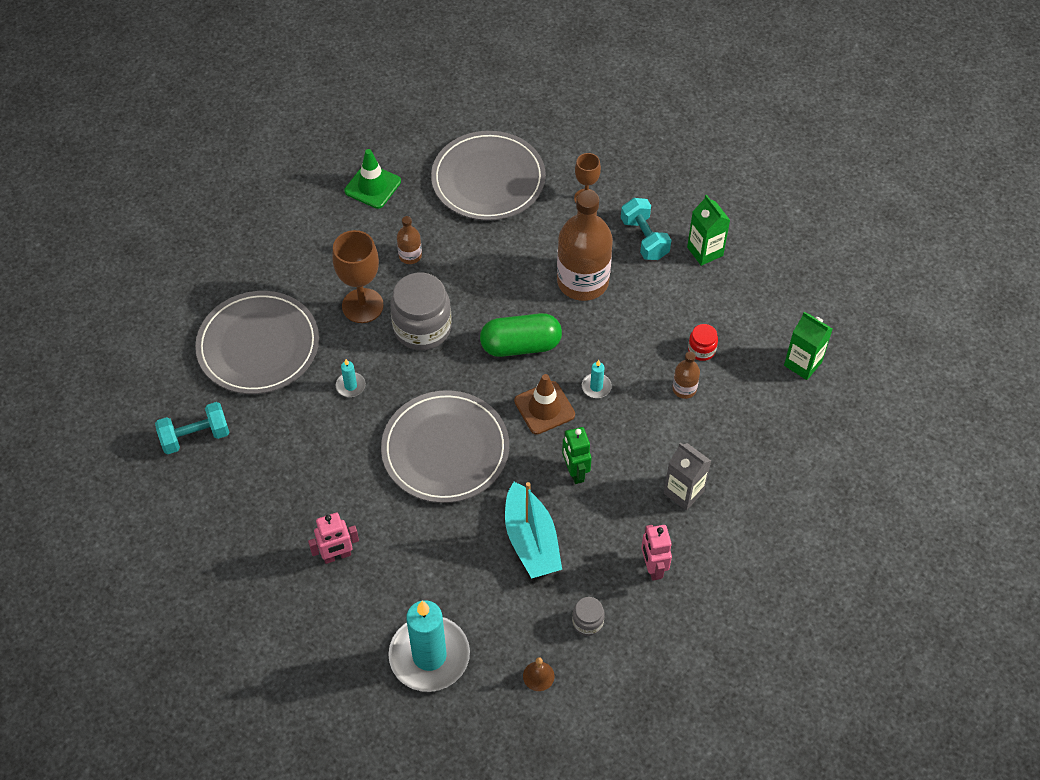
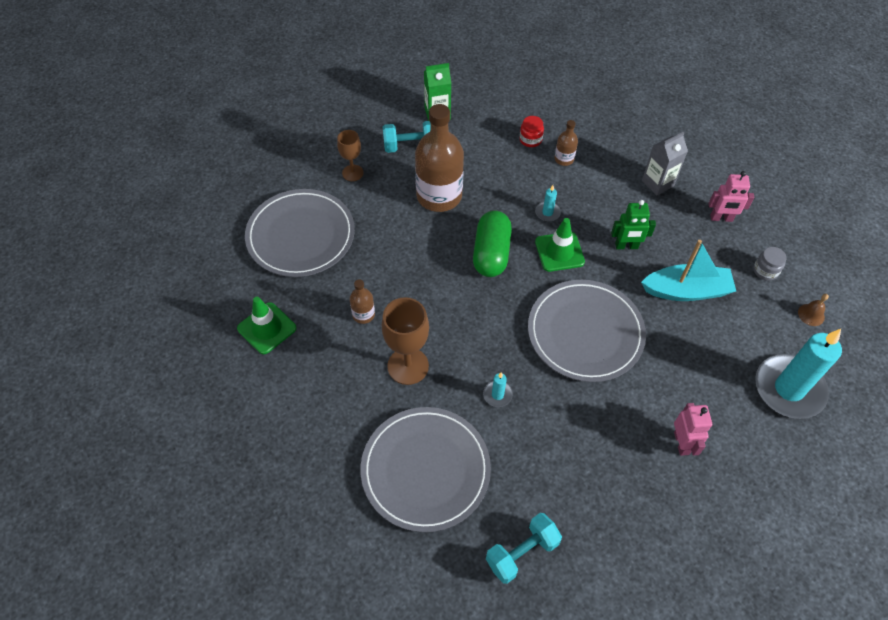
camera: 75 degrees left, 0 degrees up
turquoise dumbbell [155,402,229,454] -> turquoise dumbbell turned 60 degrees clockwise [486,513,562,584]
grey jar [390,273,451,350] -> none
brown traffic cone [514,374,575,435] -> green traffic cone [535,218,585,272]
green carton [784,312,833,380] -> none

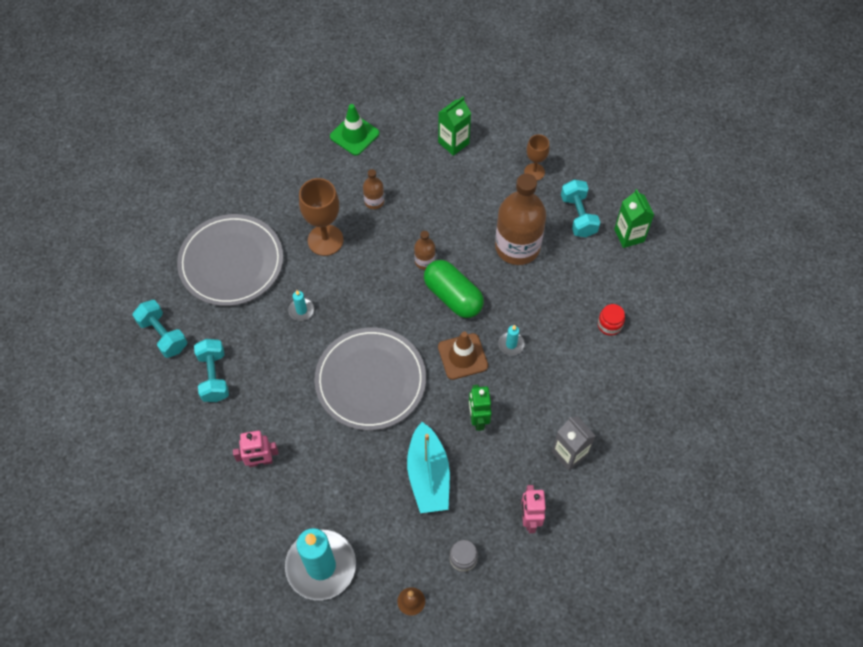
camera: 85 degrees right, 5 degrees up
grey plate [245,189,355,277] -> green carton [438,97,471,156]
green capsule [473,211,512,277] -> green capsule turned 45 degrees clockwise [424,260,484,318]
green traffic cone [535,218,585,272] -> brown traffic cone [438,332,488,380]
brown bottle [554,120,578,166] -> brown bottle moved to [414,231,435,270]
none -> turquoise dumbbell [194,339,229,402]

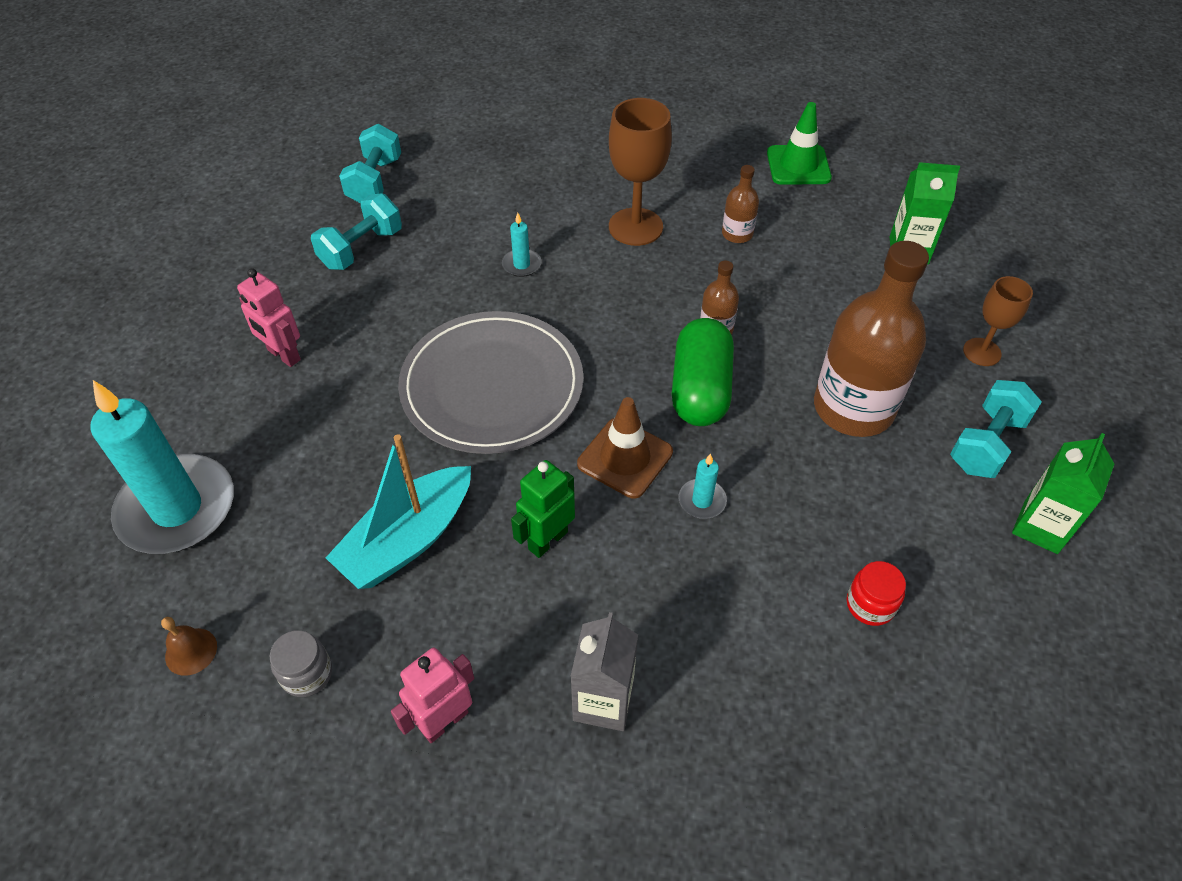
camera: 50 degrees right, 10 degrees down
grey plate [177,214,283,306] -> none

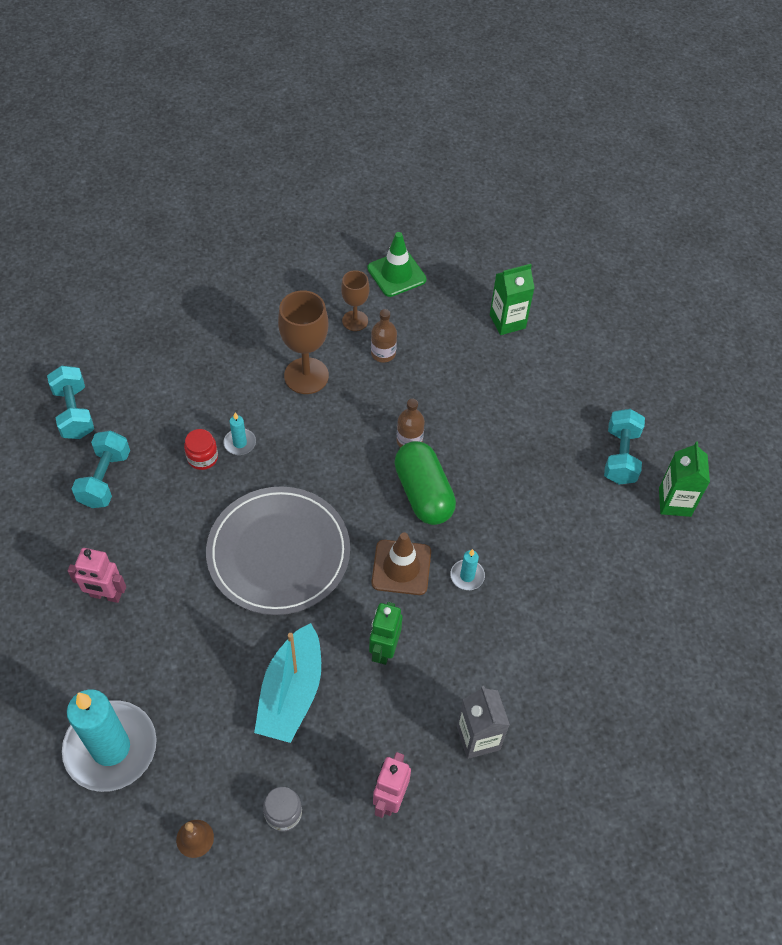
camera: 30 degrees left, 5 degrees up
brown bottle [814,241,929,437] -> none
red jar [847,561,906,626] -> red jar moved to [184,429,218,470]
brown goblet [963,276,1033,366] -> brown goblet moved to [341,270,369,331]

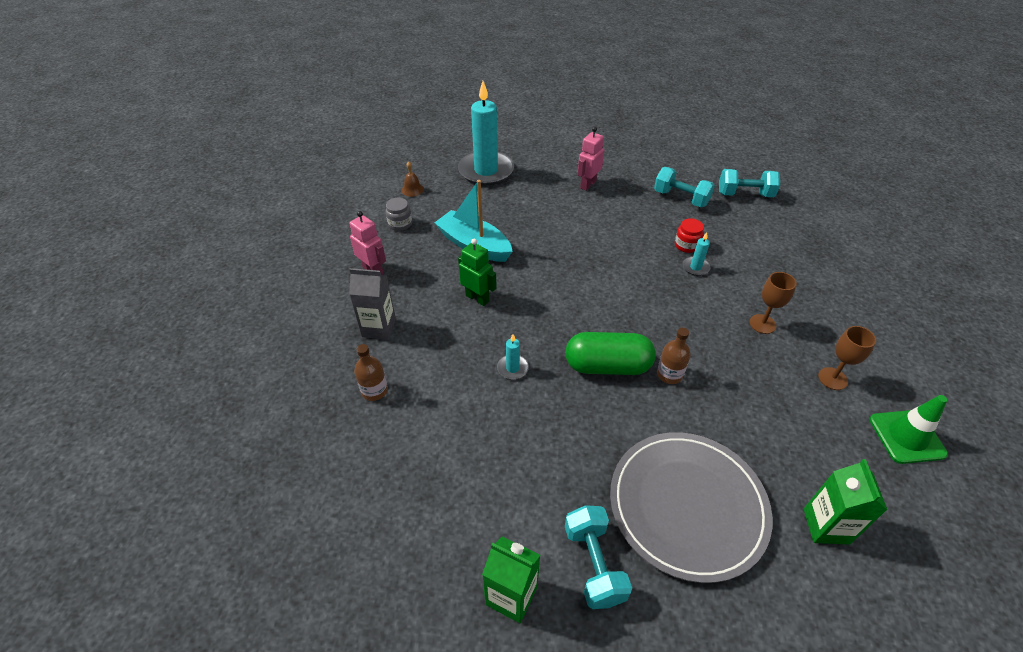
camera: 115 degrees right, 10 degrees down
grey plate [206,486,350,615] -> grey plate moved to [610,432,773,583]
brown goblet [278,290,329,394] -> brown goblet [750,272,797,334], size x0.60
brown bottle [371,309,397,363] -> brown bottle moved to [354,344,388,401]
brown traffic cone [371,532,431,595] -> none
turquoise dumbbell [604,409,645,485] -> turquoise dumbbell turned 45 degrees clockwise [565,505,632,609]

